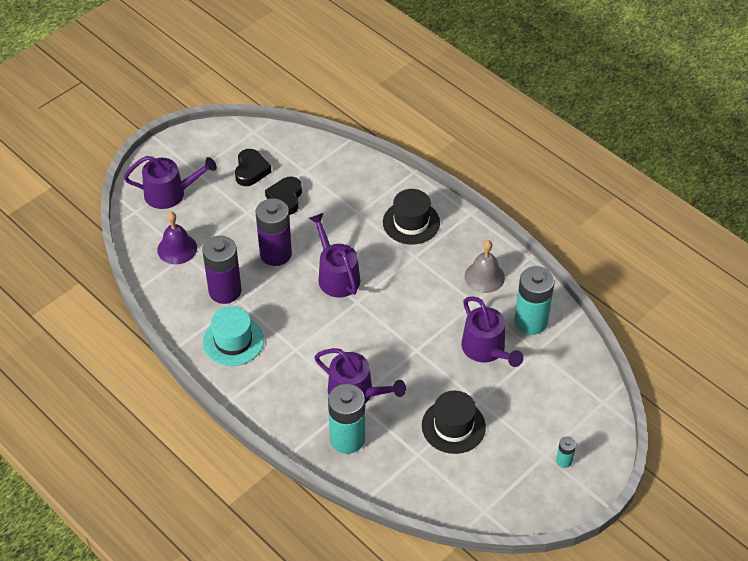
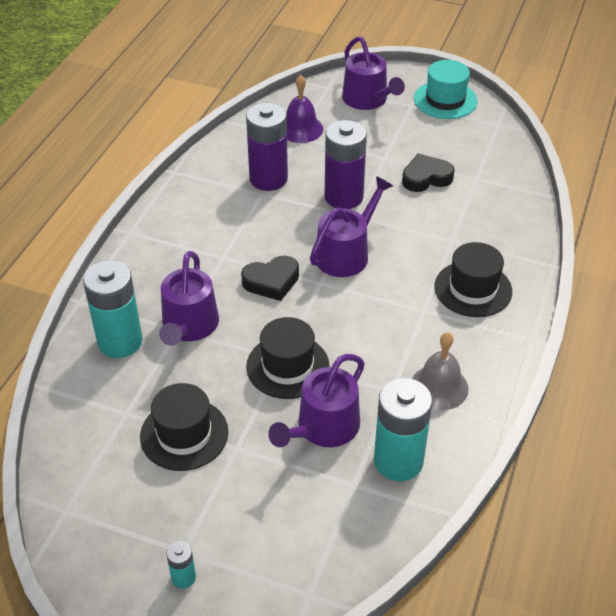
camera: 65 degrees right, 5 degrees down
turquoise hat [203,306,264,366] -> turquoise hat moved to [414,60,478,119]
black heart [235,149,271,186] -> black heart moved to [241,256,299,301]
none -> black hat [246,317,329,399]

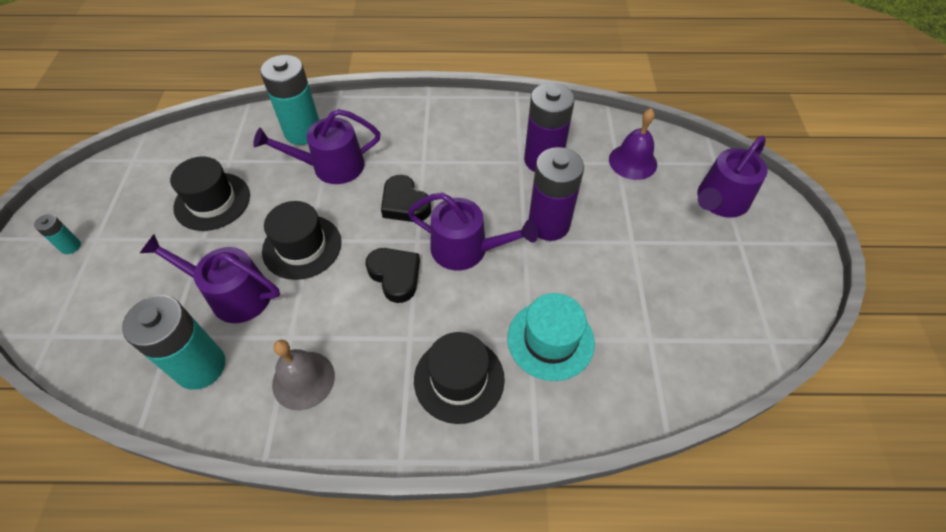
camera: 70 degrees right, 10 degrees up
black heart [402,154,455,192] -> black heart moved to [365,248,420,303]
turquoise hat [414,60,478,119] -> turquoise hat moved to [507,293,595,381]

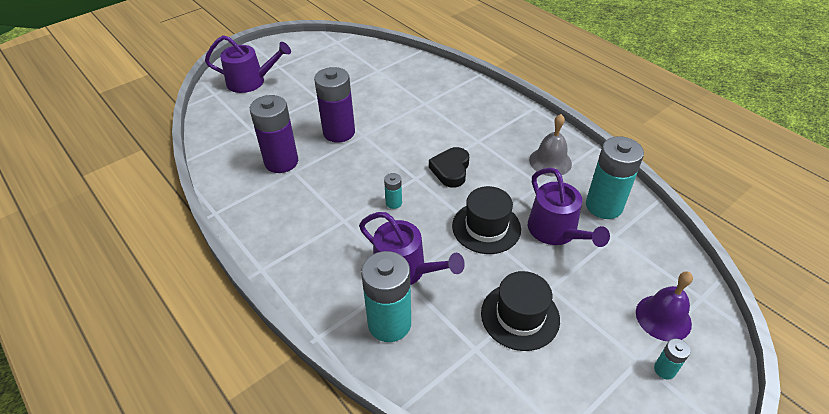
camera: 130 degrees left, 10 degrees down
black heart [381,175,431,222] -> turquoise battery [384,173,402,209]
purple watering can [408,193,538,270] -> none
black hat [414,332,505,424] -> none
turquoise hat [507,293,595,381] -> none
purple bell [609,109,657,180] -> purple bell moved to [636,271,693,342]

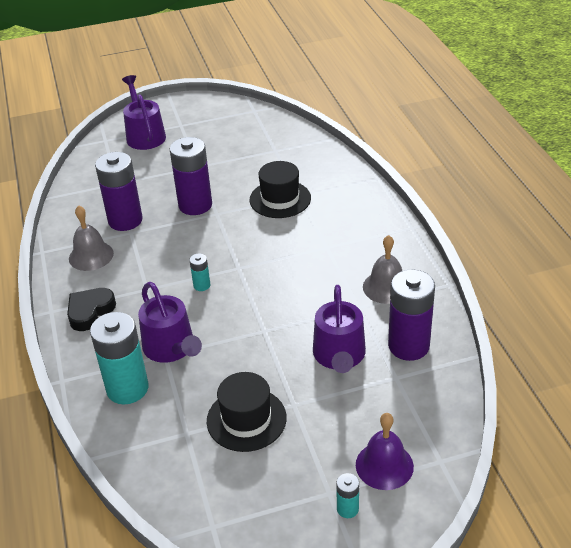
camera: 25 degrees right, 5 degrees down
purple watering can [205,35,291,93] -> purple watering can turned 135 degrees counterclockwise [122,75,166,150]
black heart [429,147,469,188] -> black heart moved to [67,288,116,331]
black hat [452,186,521,254] -> black hat moved to [250,161,311,218]
turquoise battery [586,136,644,219] -> purple battery [388,270,435,361]
none -> grey bell [69,205,114,271]

